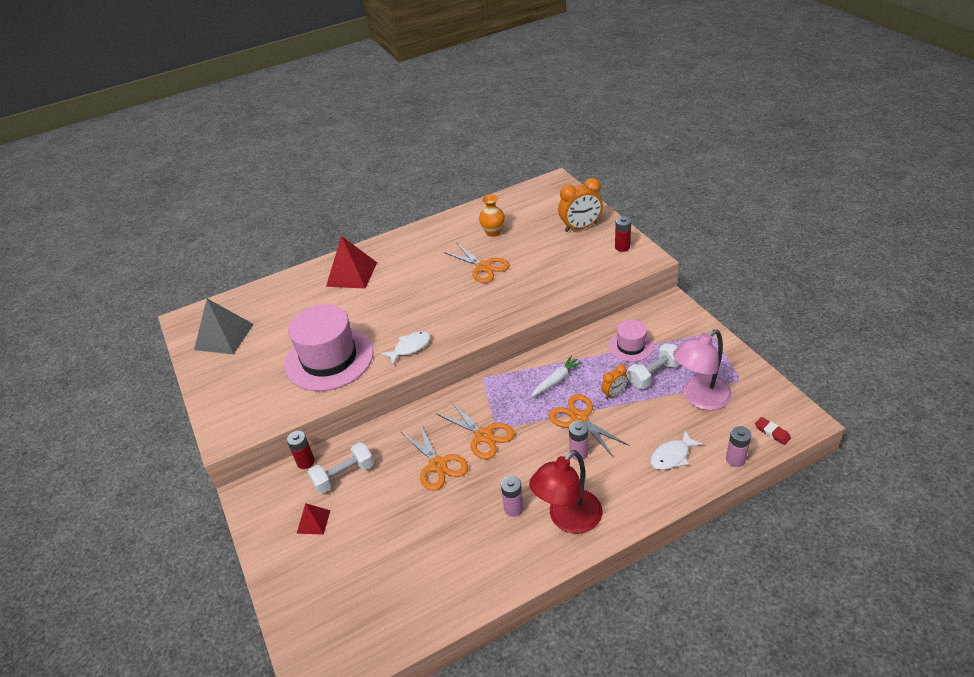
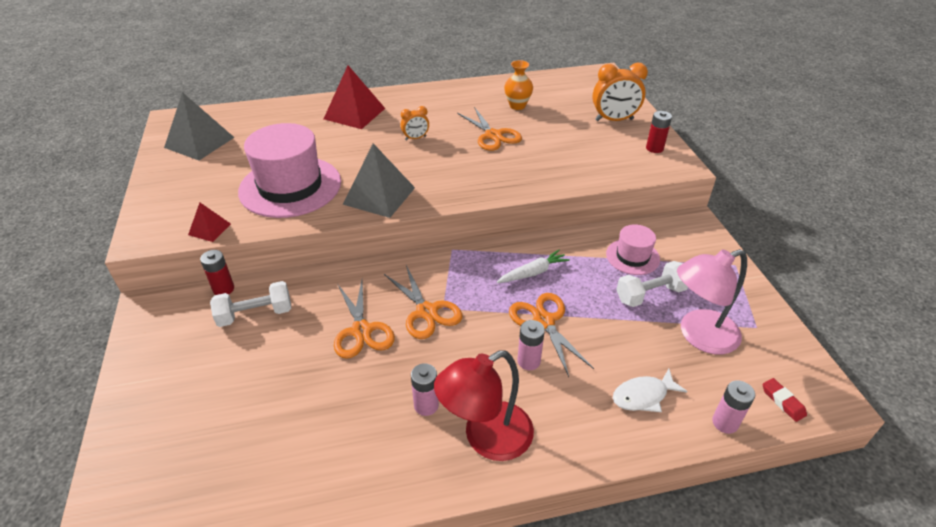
camera: 10 degrees right, 0 degrees up
red pyramid [296,503,331,535] -> red pyramid moved to [188,203,231,242]
white fish [381,331,431,365] -> grey pyramid [343,143,415,218]
orange clock [601,365,628,399] -> orange clock moved to [400,106,429,141]

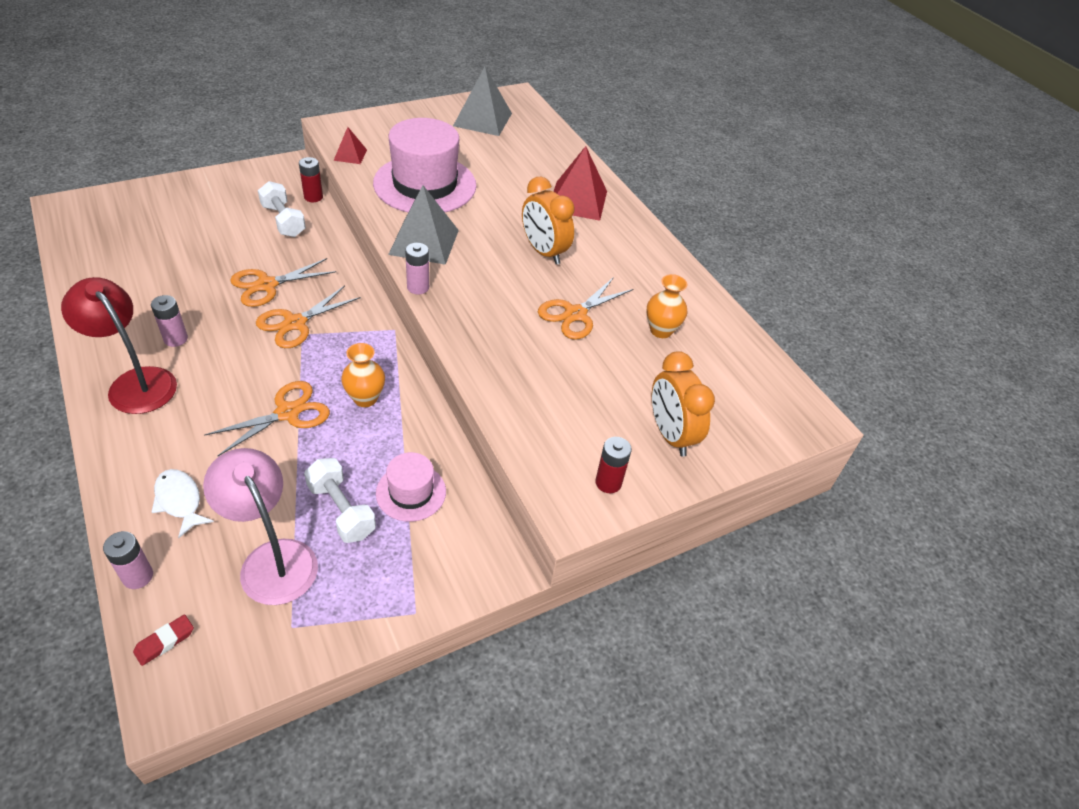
camera: 70 degrees right, 5 degrees up
orange clock [400,106,429,141] -> orange clock [522,177,575,265], size x1.83
white carrot [497,250,570,283] -> orange vase [341,343,385,407]
pink battery [517,320,545,370] -> pink battery moved to [405,243,429,294]

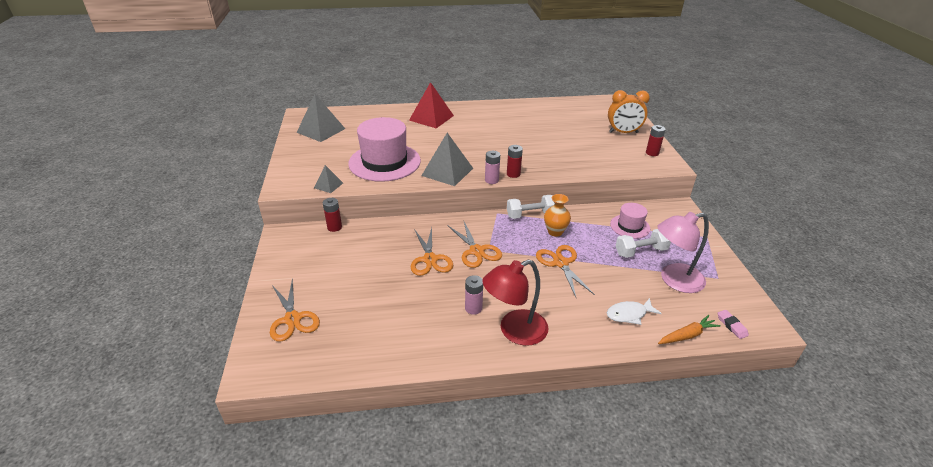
camera: 65 degrees left, 10 degrees down
pink battery [103,531,153,589] -> orange carrot [658,315,721,344]
red eraser [133,614,194,666] -> pink eraser [718,310,749,339]
white dumbbell [258,181,306,237] -> white dumbbell moved to [507,195,555,219]
red pyramid [333,127,367,164] -> grey pyramid [314,165,343,193]
orange clock [522,177,575,265] -> none
orange scissors [538,277,633,339] -> orange scissors moved to [270,279,320,342]
orange vase [646,274,688,338] -> none
none -> red battery [507,145,523,178]

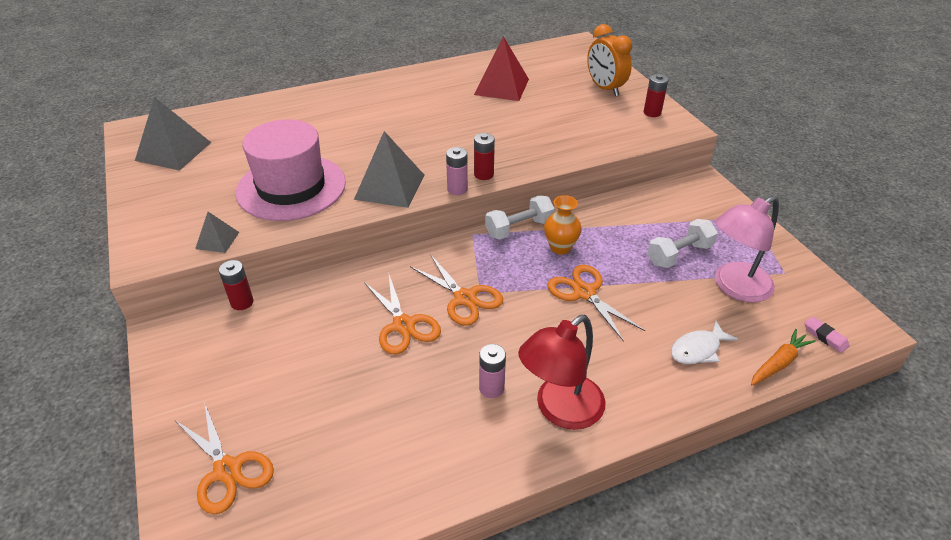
camera: 15 degrees left, 5 degrees up
red pyramid [409,82,454,128] -> red pyramid moved to [474,36,529,101]
orange clock [608,90,650,133] -> orange clock turned 75 degrees clockwise [587,24,632,96]
pink hat [610,203,650,239] -> none

